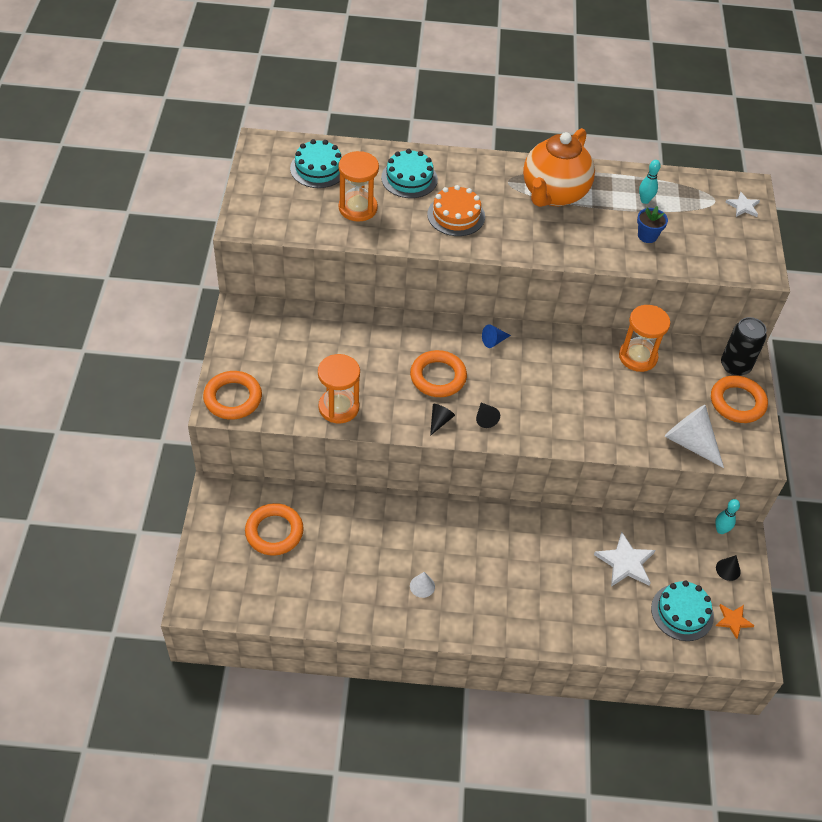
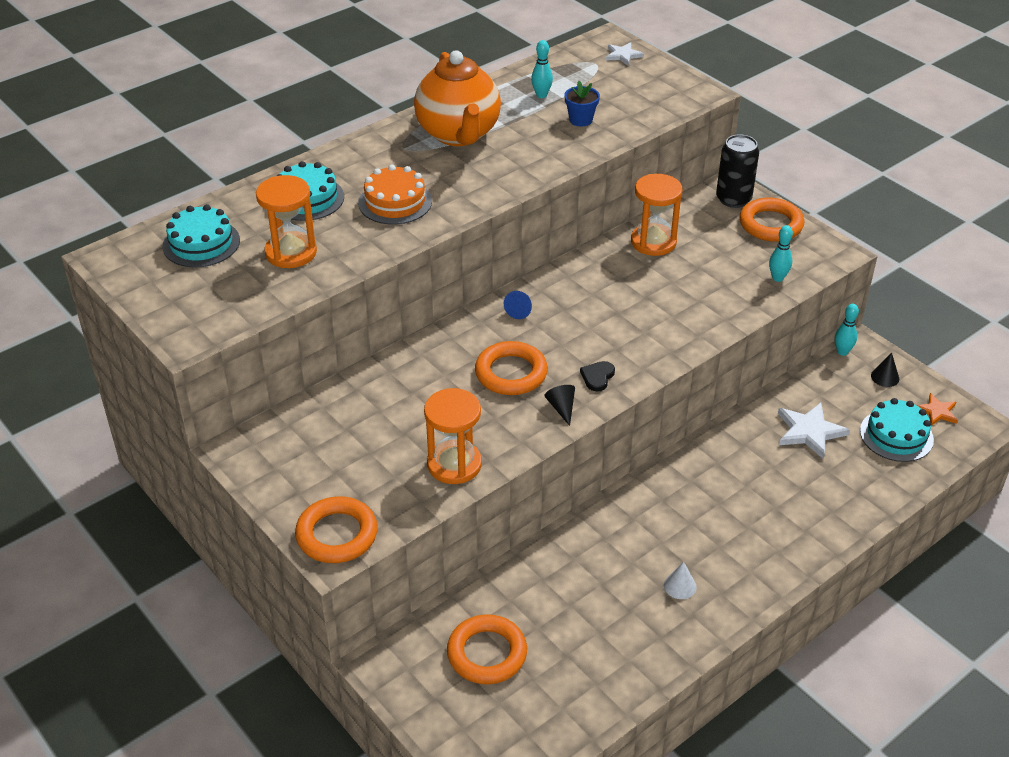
camera: 40 degrees left, 10 degrees down
black cone [476,403,500,428] -> black heart [580,361,615,391]
white cone [665,405,724,468] -> turquoise bowling pin [769,225,793,282]

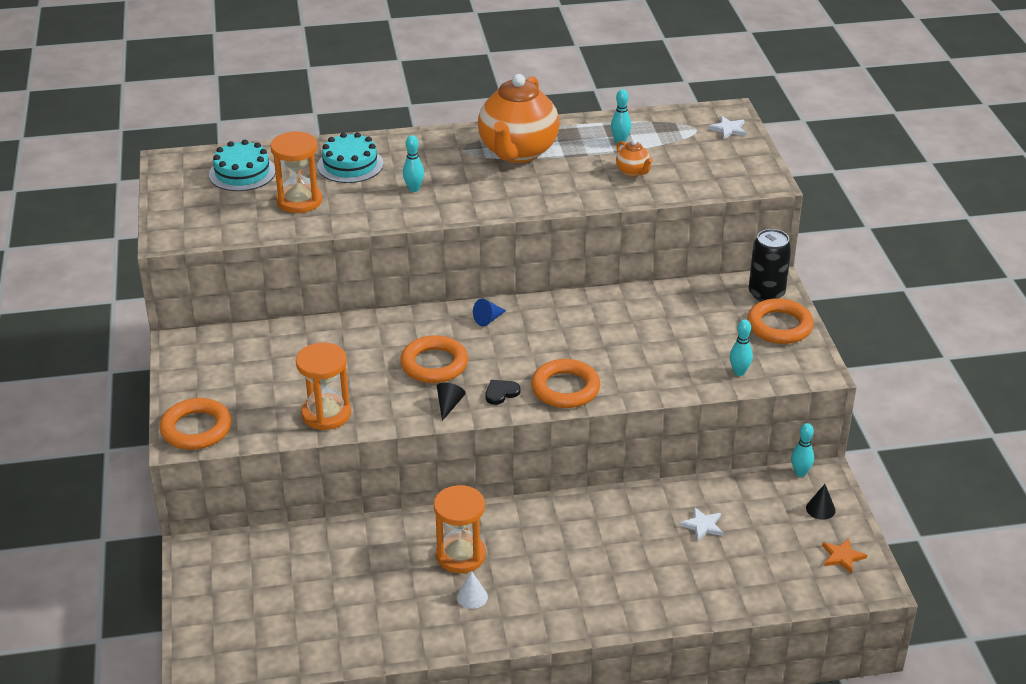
camera: 30 degrees right, 5 degrees down
orange cake [358,165,432,224] -> turquoise bowling pin [403,135,424,192]
orange ring [447,614,527,684] -> orange ring moved to [531,359,600,408]
blue flower pot [564,81,600,127] -> orange teapot [616,140,653,177]
orange hourglass [631,174,683,256] -> orange hourglass moved to [434,485,486,573]
white star [778,403,850,459] -> white star [679,507,723,542], size x0.60
turquoise cake [860,398,934,462] -> none

